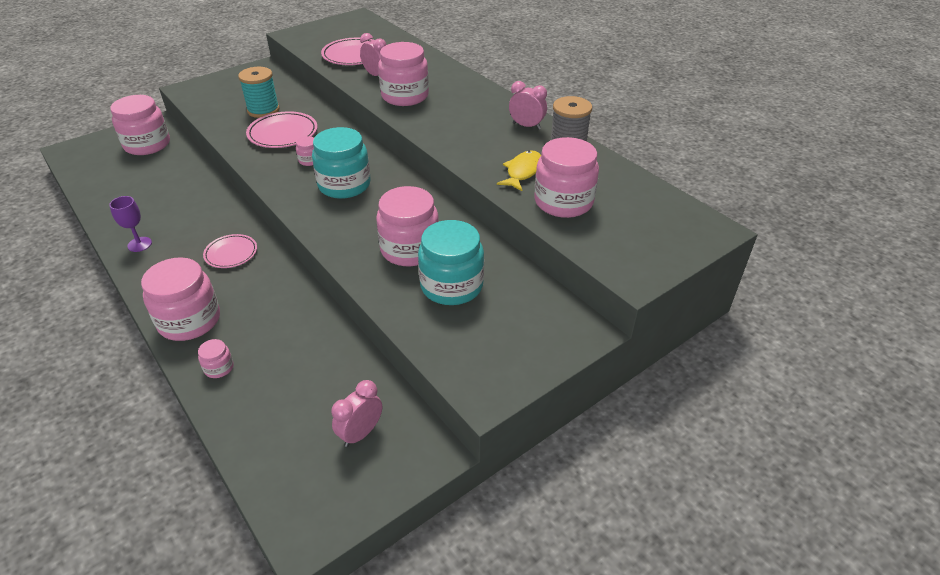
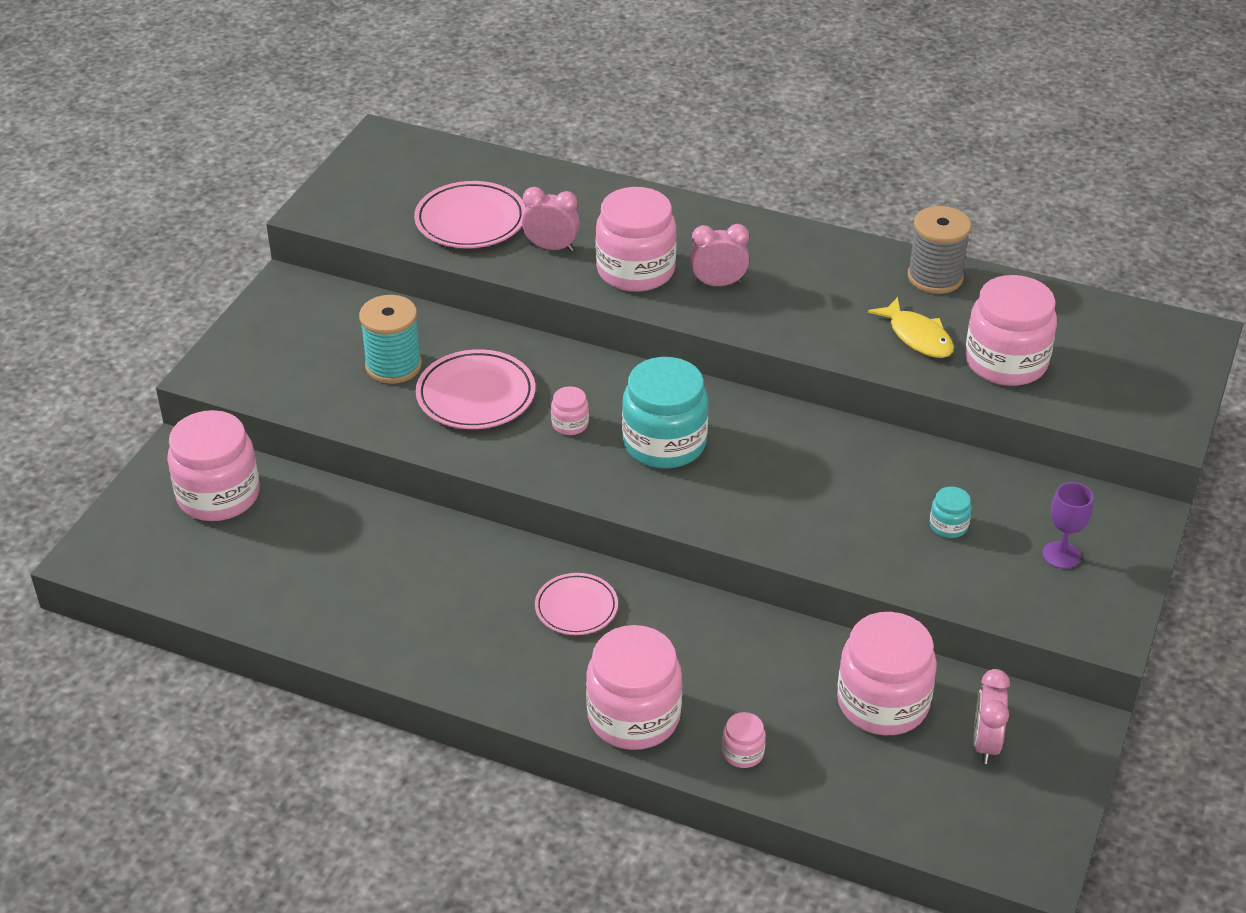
camera: 30 degrees left, 0 degrees up
purple goblet [109,196,152,252] -> purple goblet moved to [1042,482,1093,569]
pink jar [376,186,439,266] -> pink jar moved to [837,612,937,735]
turquoise jar [418,220,484,305] -> turquoise jar [929,487,972,538], size x0.44
yellow fish [497,151,541,191] -> yellow fish turned 150 degrees clockwise [868,297,954,358]
pink clock [509,81,547,129] -> pink clock moved to [690,224,749,286]

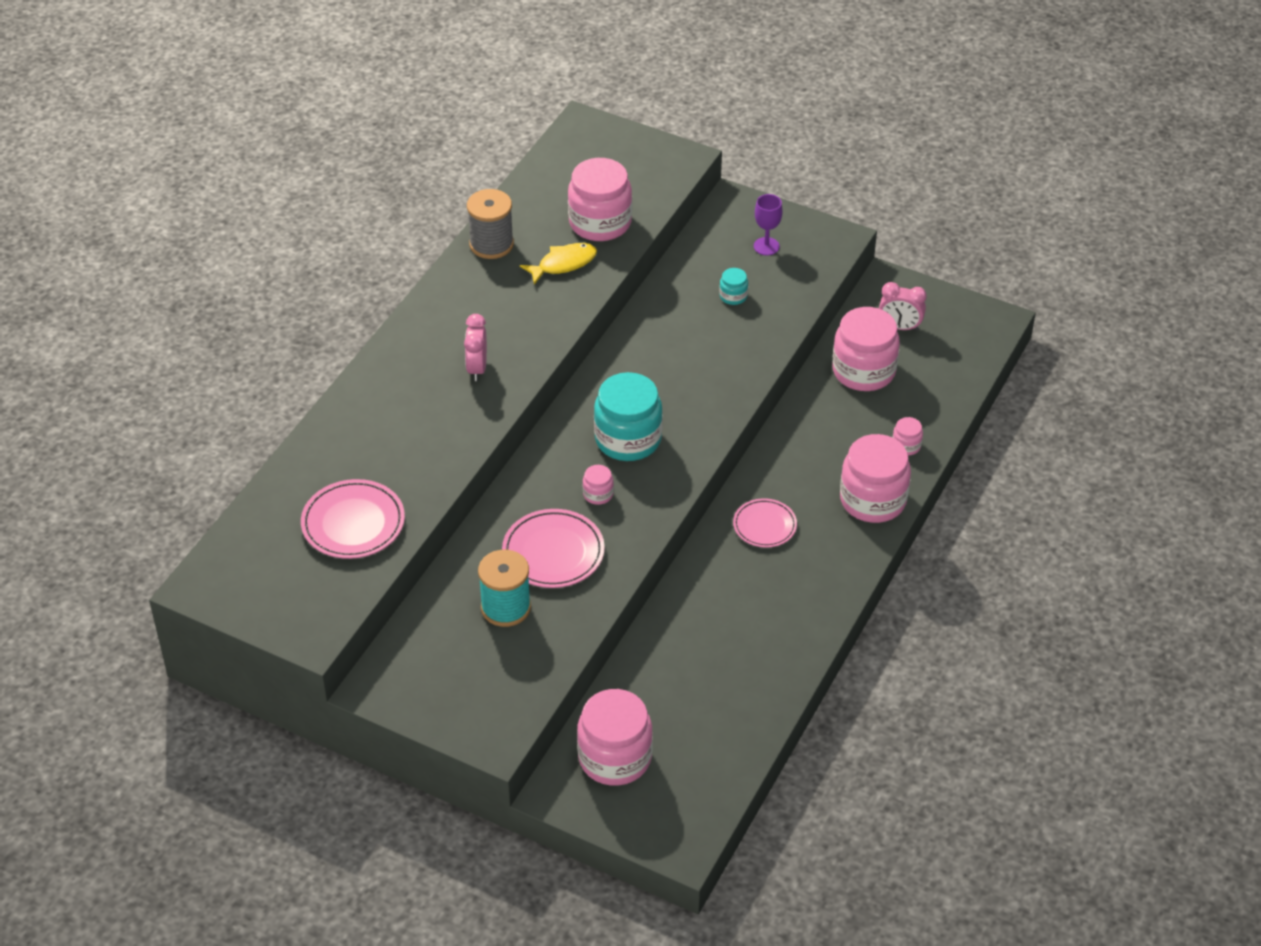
camera: 85 degrees left, 5 degrees up
pink clock [522,187,580,251] -> none
pink jar [596,187,677,292] -> none

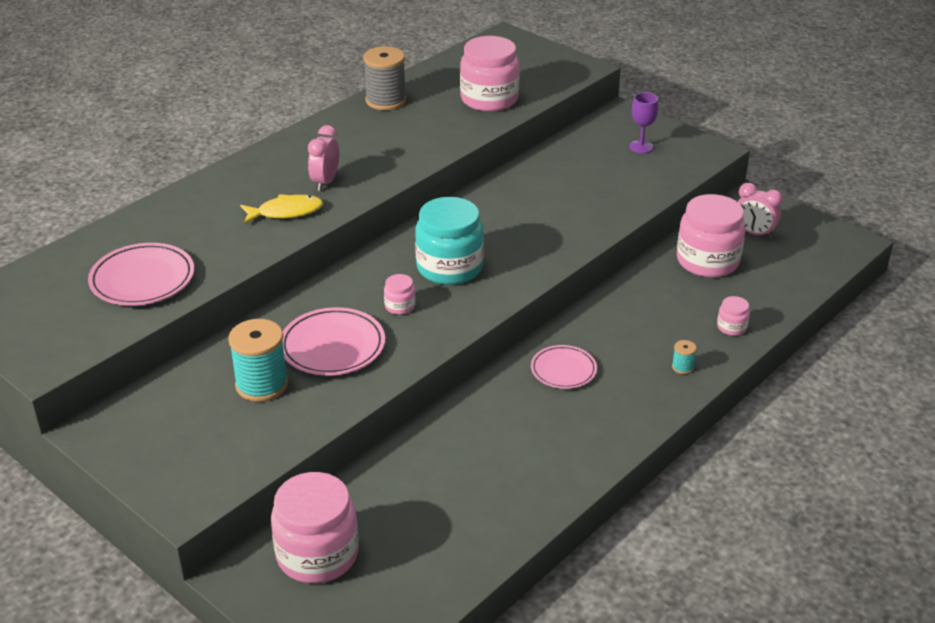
camera: 15 degrees right, 10 degrees down
yellow fish [520,243,597,285] -> yellow fish moved to [240,194,323,224]
turquoise jar [719,268,748,305] -> none
pink jar [840,434,911,523] -> turquoise spool [672,340,697,374]

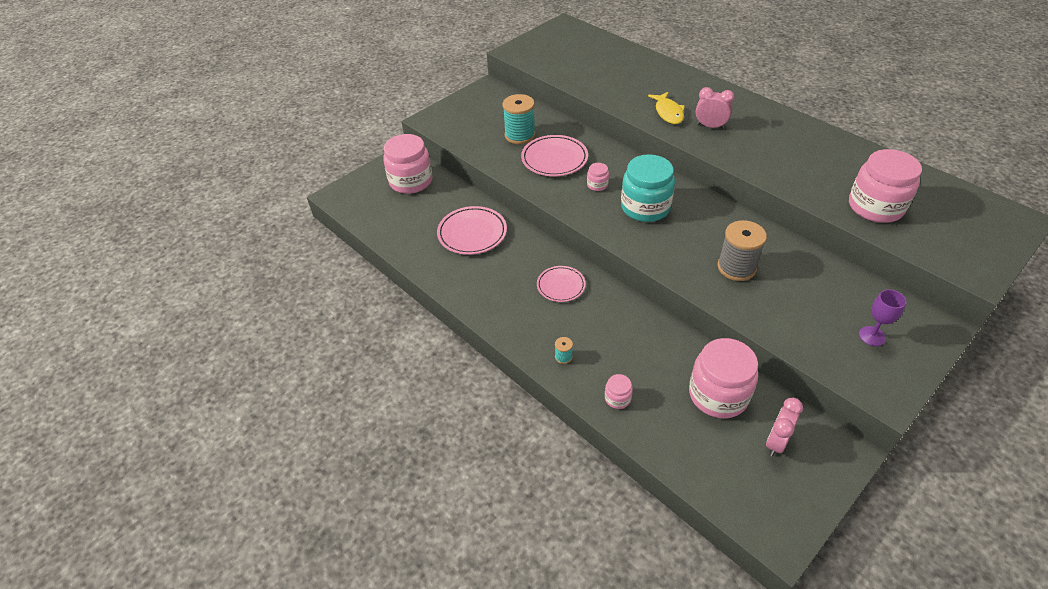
camera: 95 degrees right, 10 degrees up
pink plate [88,243,194,306] -> pink plate moved to [437,206,507,255]
grey spool [363,46,406,110] -> grey spool moved to [717,220,767,281]

